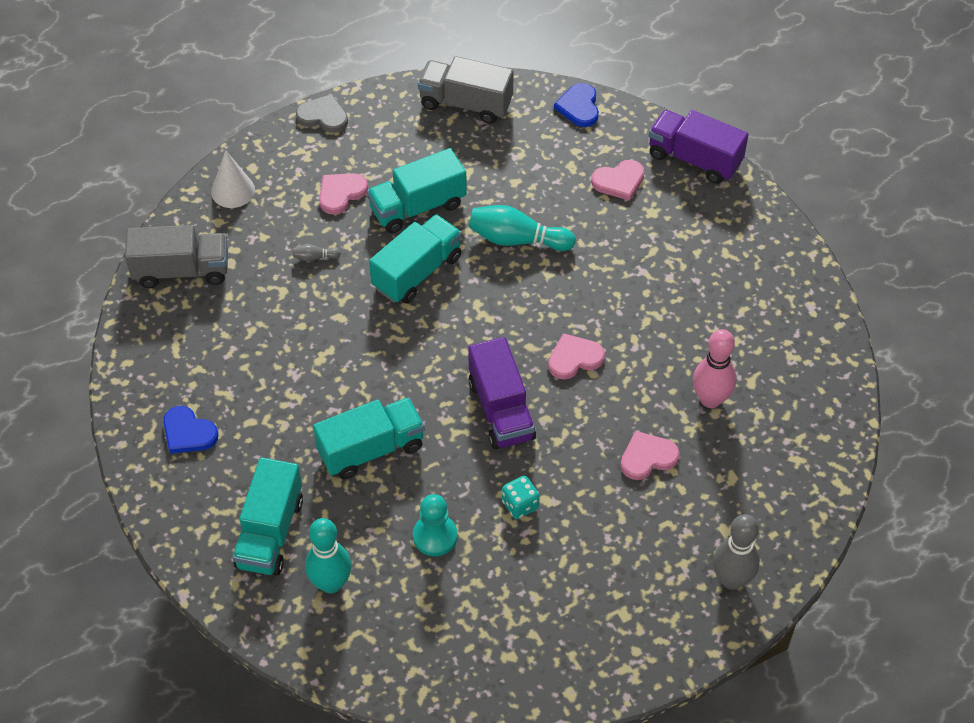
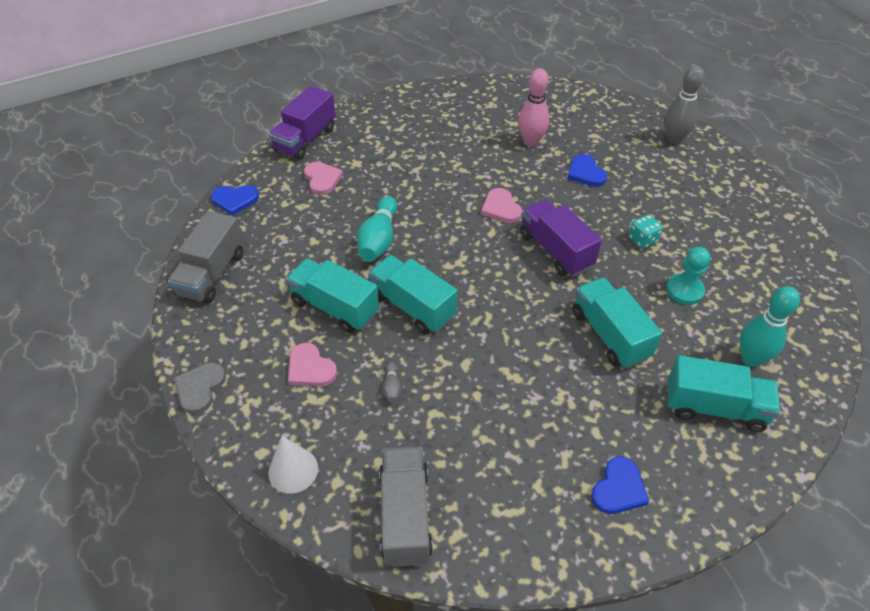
camera: 90 degrees left, 5 degrees down
turquoise truck [367,148,467,233] -> turquoise truck turned 150 degrees clockwise [286,259,379,333]
purple truck [468,337,536,449] -> purple truck turned 105 degrees counterclockwise [520,199,602,277]
pink heart [621,431,680,480] -> blue heart [567,154,607,187]

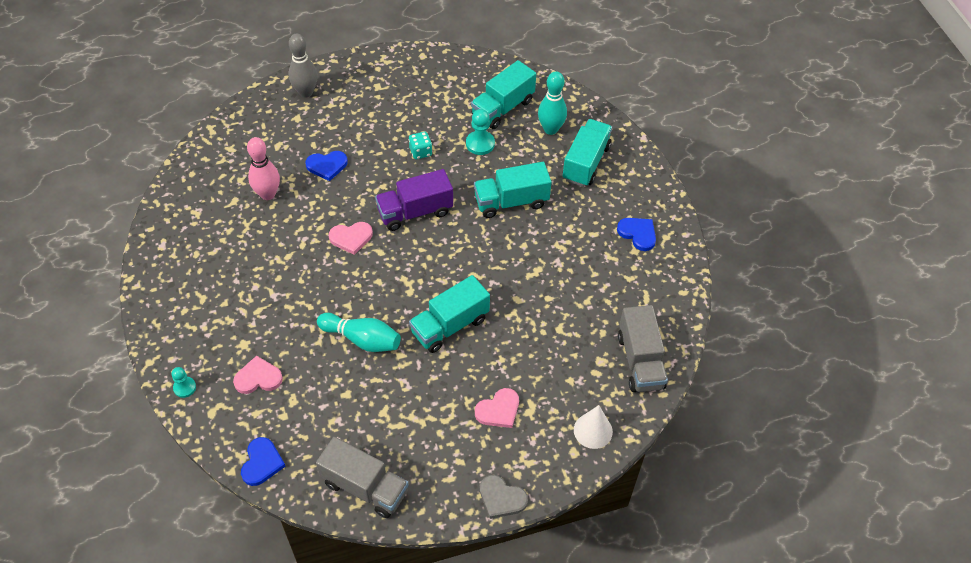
camera: 80 degrees left, 5 degrees up
purple truck [269,86,336,160] -> turquoise pawn [171,367,196,398]
turquoise truck [286,259,379,333] -> turquoise truck moved to [471,60,536,129]
grey truck [379,447,433,567] -> grey truck turned 105 degrees counterclockwise [618,305,668,392]
grey bowling pin [383,362,401,403] -> none

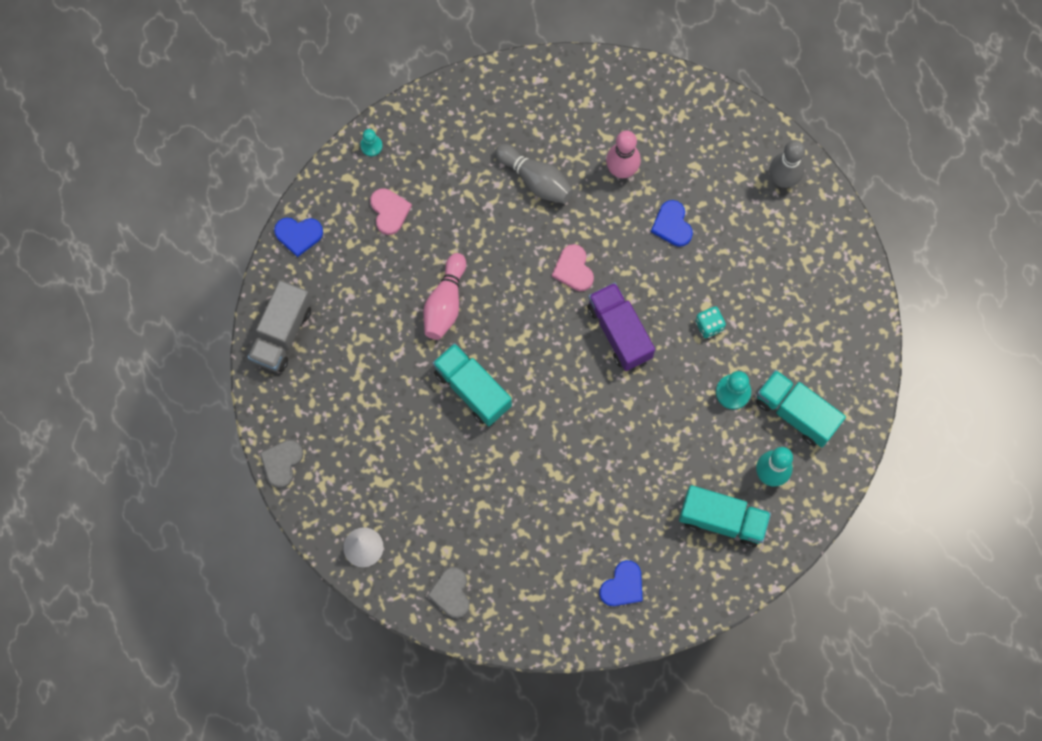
camera: 85 degrees right, 20 degrees up
turquoise bowling pin [317,313,401,352] -> pink bowling pin [423,253,466,340]
turquoise truck [474,162,552,218] -> none
pink heart [475,388,519,428] -> none
grey truck [618,305,668,392] -> grey heart [427,567,470,618]
none -> grey bowling pin [495,144,573,204]

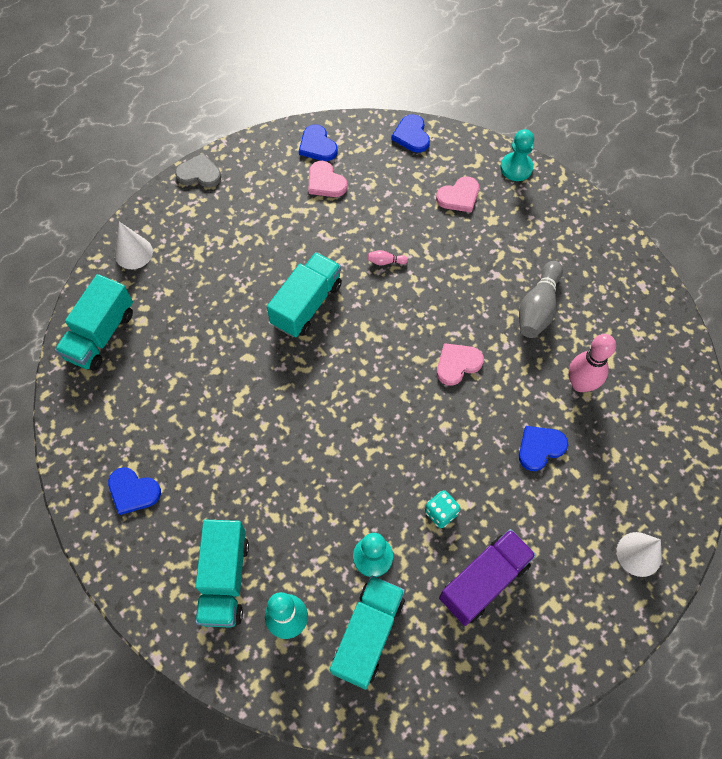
camera: 75 degrees right, 10 degrees down
grey truck [248,280,312,372] -> blue heart [299,125,338,161]
turquoise pawn [360,129,382,156] -> turquoise pawn [500,129,534,181], size x1.54
pink bowling pin [423,253,466,340] -> pink bowling pin [368,250,408,265], size x0.44
grey heart [427,567,470,618] -> turquoise truck [55,274,133,371]
purple truck [587,282,655,371] -> purple truck moved to [439,529,536,626]
grey bowling pin [770,140,805,188] -> white cone [617,532,662,577]
none -> pink heart [308,161,347,197]

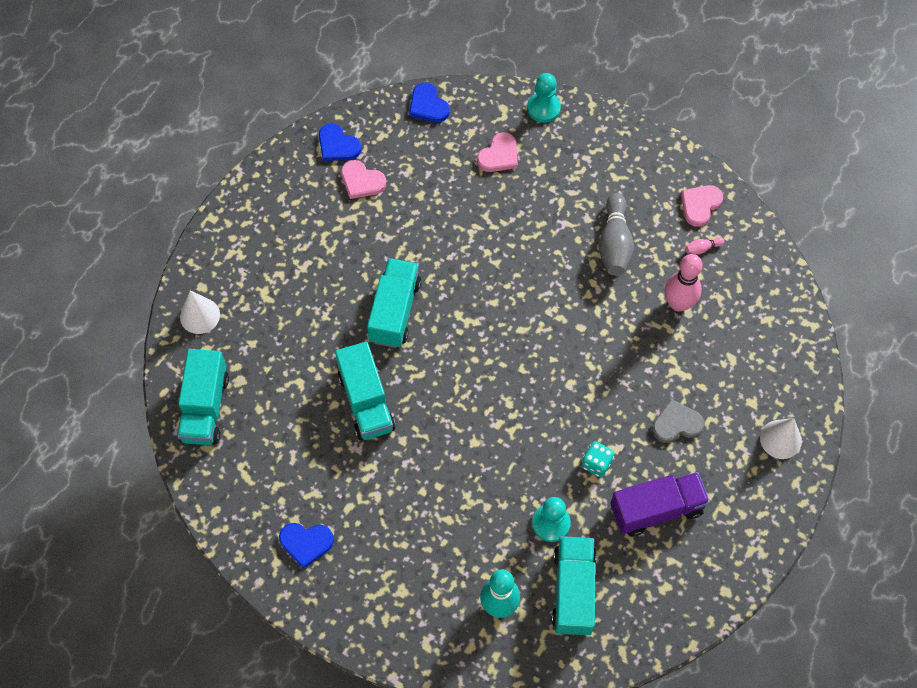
camera: 20 degrees left, 0 degrees up
grey heart [175,153,221,188] -> grey heart moved to [652,399,705,443]
turquoise truck [195,520,249,628] -> turquoise truck moved to [335,342,395,440]
pink bowling pin [368,250,408,265] -> pink bowling pin moved to [685,237,724,255]
pink heart [437,343,484,386] -> pink heart moved to [681,185,723,227]
purple truck [439,529,536,626] -> purple truck turned 45 degrees clockwise [610,472,710,536]
blue heart [519,426,568,471] -> none

